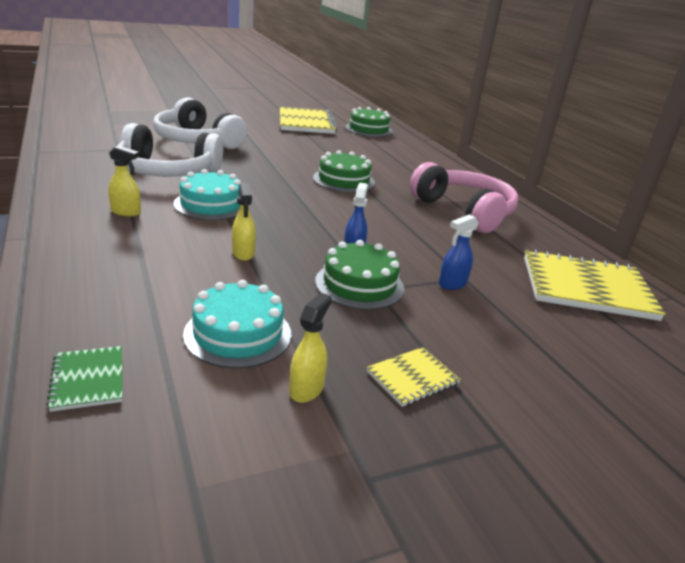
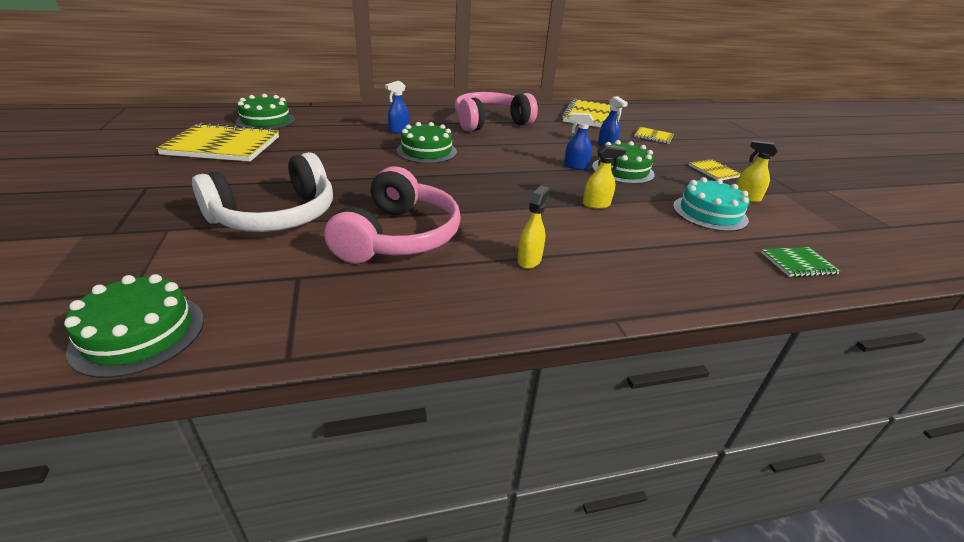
camera: 80 degrees left, 5 degrees up
white headphones [119,123,223,177] -> pink headphones [324,166,461,264]
turquoise cake [174,169,241,220] -> none
none -> green cake [64,274,204,378]
none -> blue spray bottle [385,81,409,134]
none -> yellow notebook [634,127,674,144]

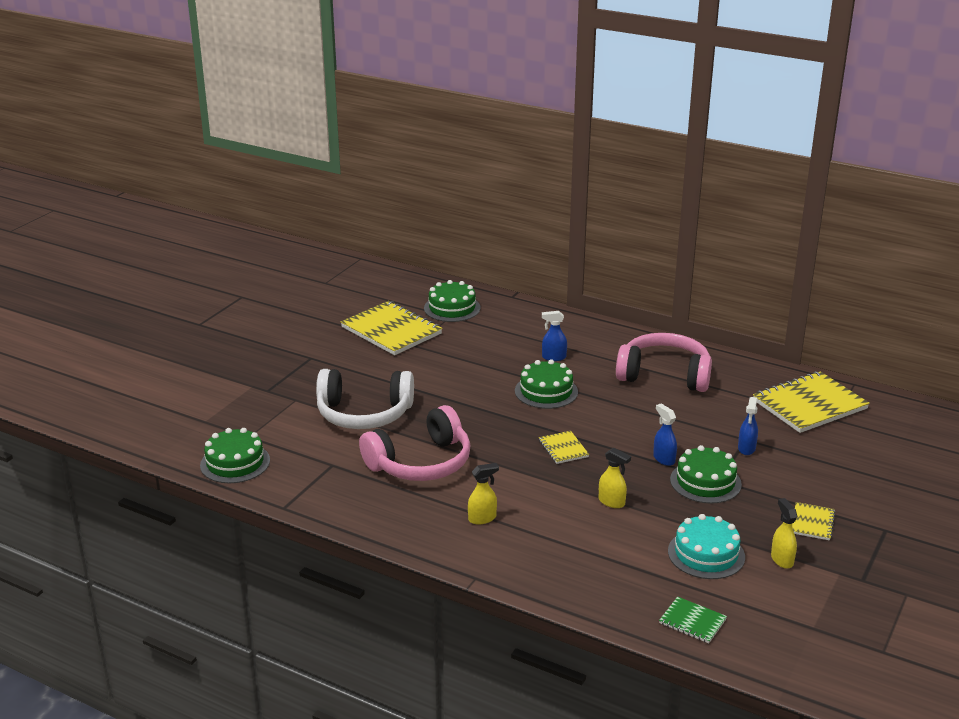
camera: 45 degrees right, 5 degrees down
yellow notebook [634,127,674,144] -> yellow notebook moved to [539,431,589,464]

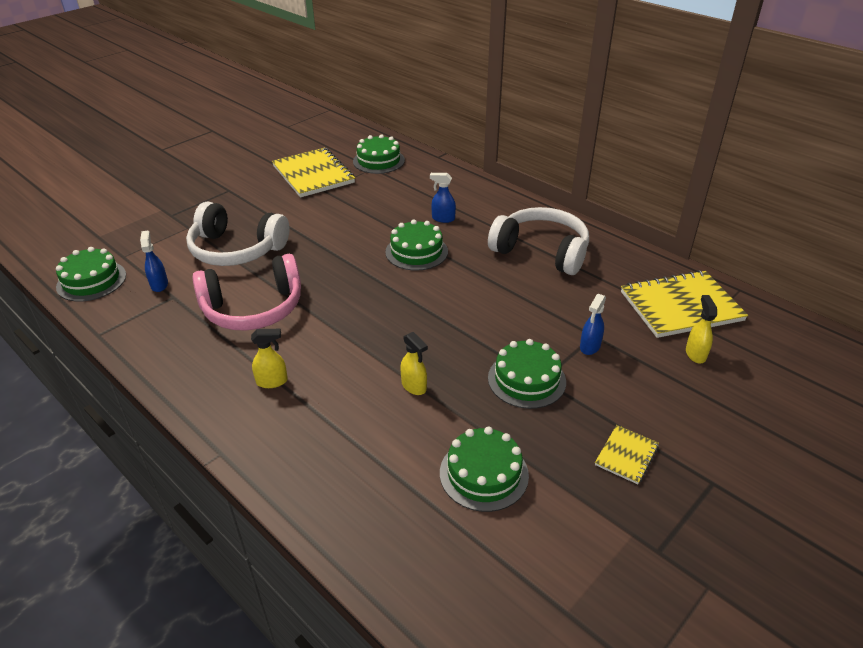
camera: 15 degrees right, 10 degrees up
yellow notebook [539,431,589,464] -> none
pink headphones [616,333,712,392] -> white headphones [488,207,589,275]
blue spray bottle [653,404,677,466] -> blue spray bottle moved to [140,230,168,292]
green notebook [659,596,727,643] -> none
turquoise cake [668,514,745,579] -> green cake [440,427,529,512]
yellow spray bottle [771,498,797,569] -> yellow spray bottle moved to [686,295,717,363]

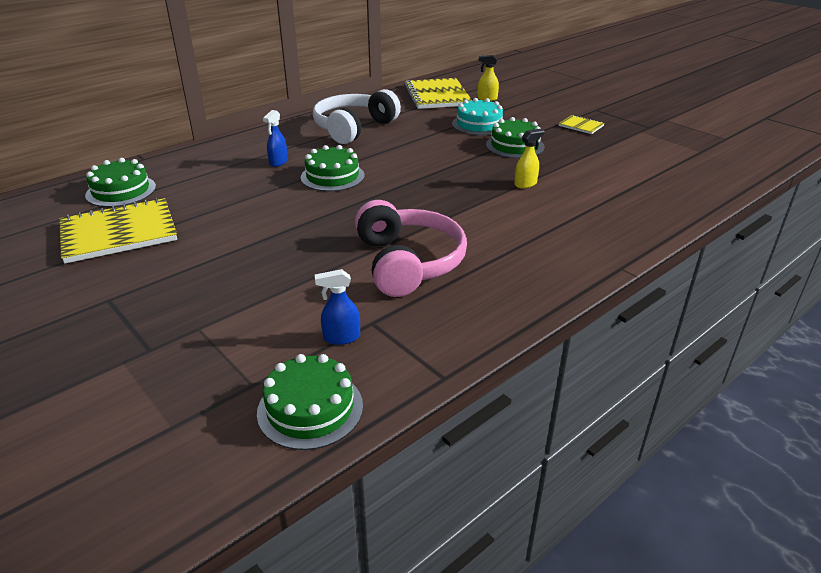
camera: 85 degrees left, 5 degrees down
white headphones [186,201,290,266] -> none
yellow spray bottle [251,329,288,388] -> none
green cake [440,427,529,512] -> none
blue spray bottle [580,294,606,355] -> turquoise cake [452,98,503,135]

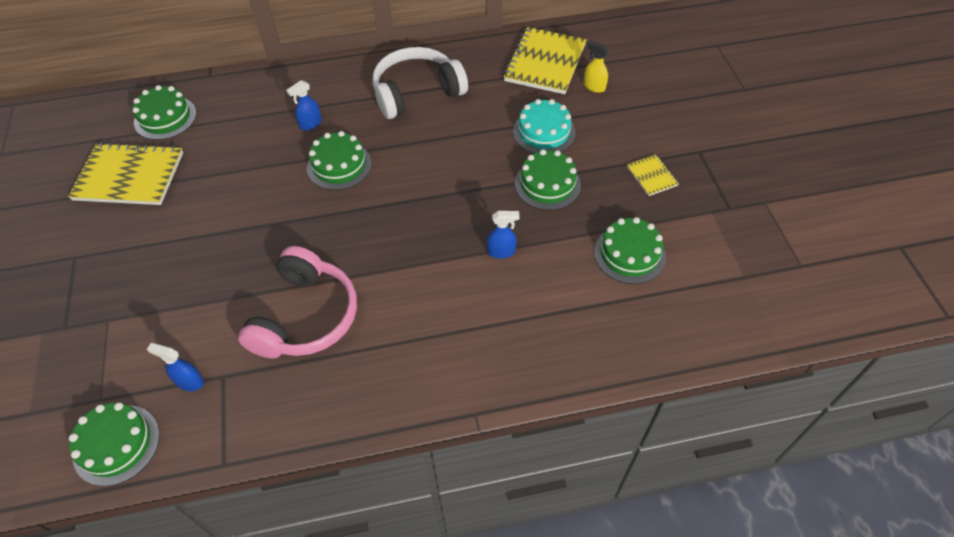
camera: 30 degrees right, 20 degrees up
yellow spray bottle [514,129,544,188] -> blue spray bottle [487,211,520,259]
none -> green cake [594,217,666,284]

